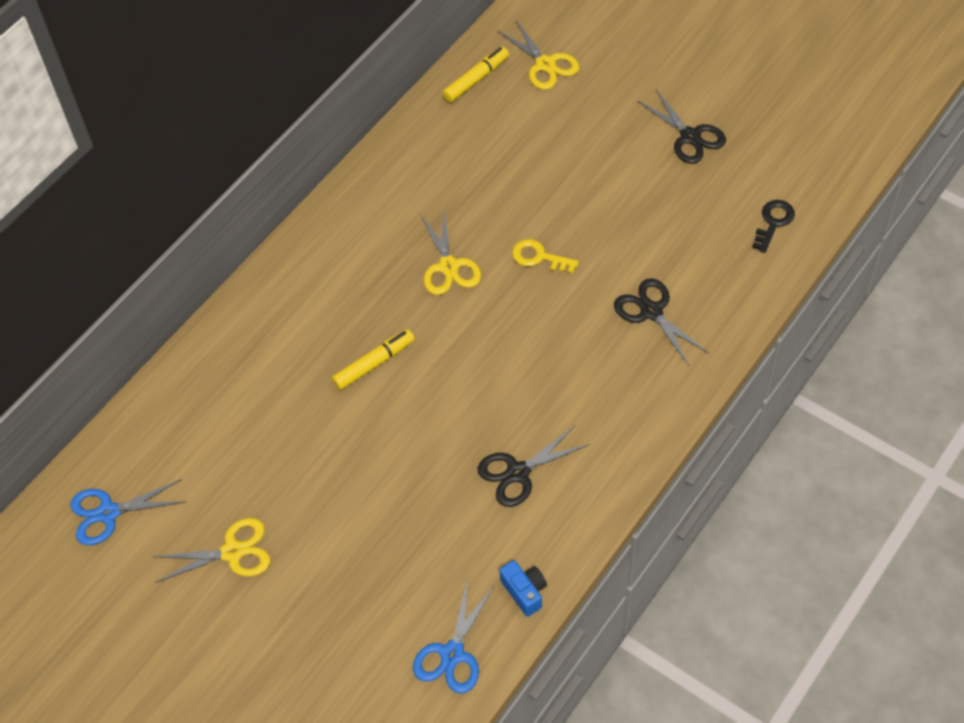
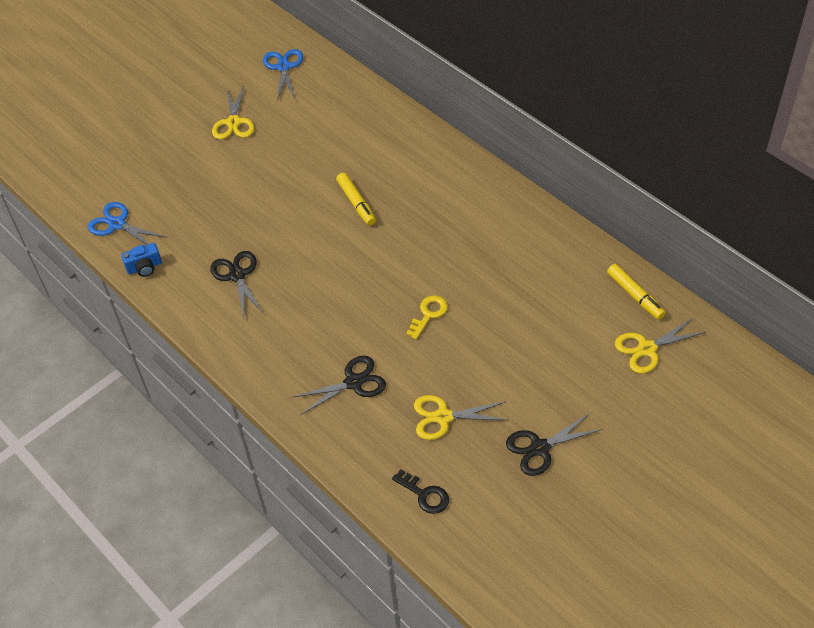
camera: 100 degrees right, 5 degrees down
yellow scissors [421,211,481,295] -> yellow scissors moved to [414,395,507,440]

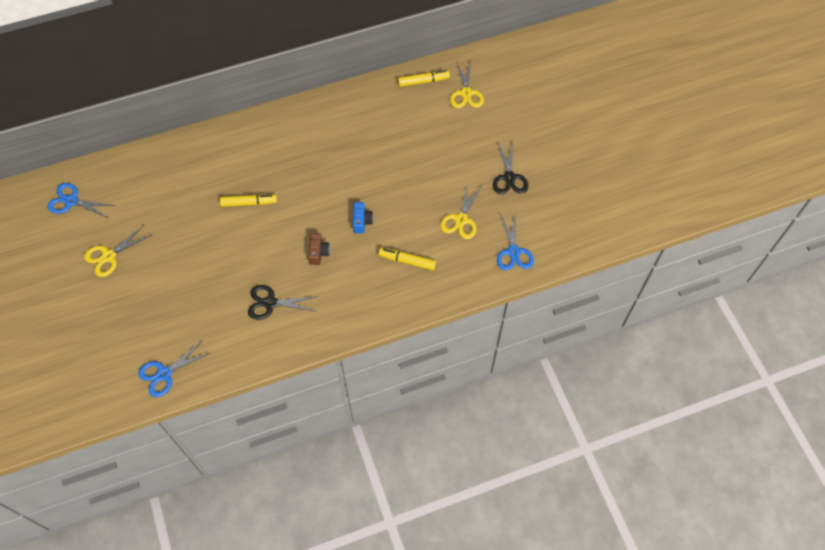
camera: 70 degrees left, 10 degrees up
blue camera [121,243,162,277] -> blue camera moved to [353,202,373,233]
yellow scissors [212,86,254,139] -> yellow scissors turned 120 degrees clockwise [84,226,152,277]
black scissors [293,356,386,415] -> yellow marker [379,247,436,270]
black key [392,469,449,514] -> blue scissors [497,213,534,271]
yellow key [406,295,448,340] -> none
none -> brown camera [308,233,330,265]

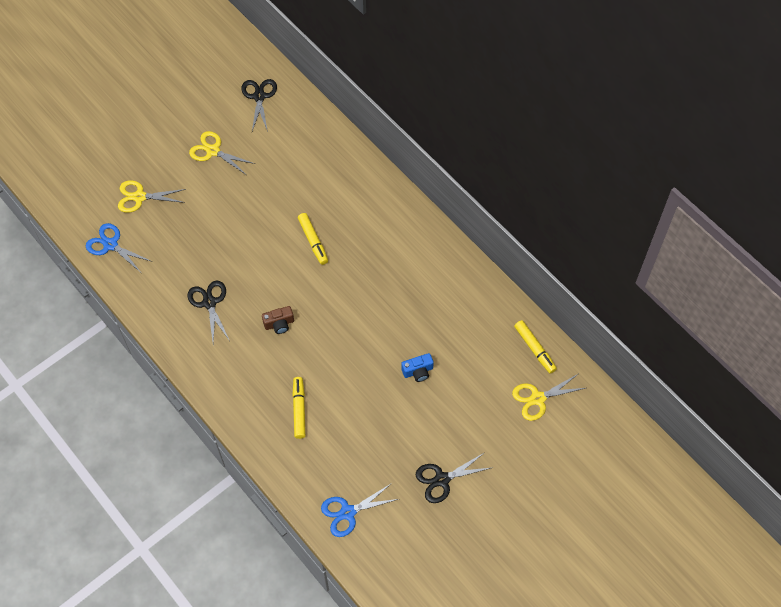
camera: 70 degrees right, 0 degrees up
blue scissors [48,183,115,218] -> black scissors [242,79,277,132]
blue camera [353,202,373,233] -> blue camera moved to [401,353,434,382]
yellow scissors [440,181,482,239] -> yellow scissors moved to [118,180,186,213]

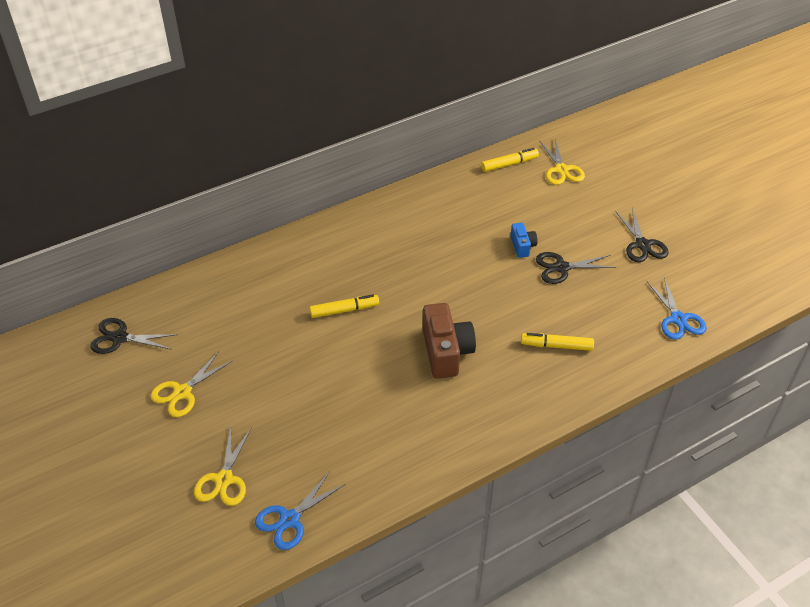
camera: 80 degrees left, 15 degrees down
black scissors [187,280,230,342] -> black scissors moved to [536,252,616,284]
brown camera [262,306,294,334] -> brown camera [423,303,476,379], size x1.89

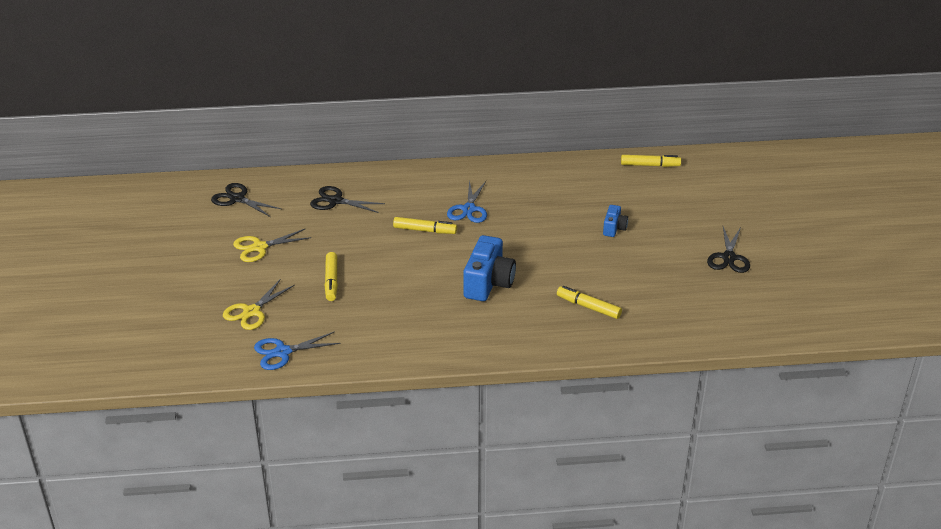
camera: 25 degrees right, 10 degrees down
brown camera [423,303,476,379] -> blue camera [464,235,516,301]
black scissors [536,252,616,284] -> black scissors moved to [310,186,385,213]
yellow scissors [539,139,585,185] -> none
blue scissors [647,277,707,340] -> blue scissors moved to [447,180,487,223]
none -> yellow marker [325,252,338,301]

